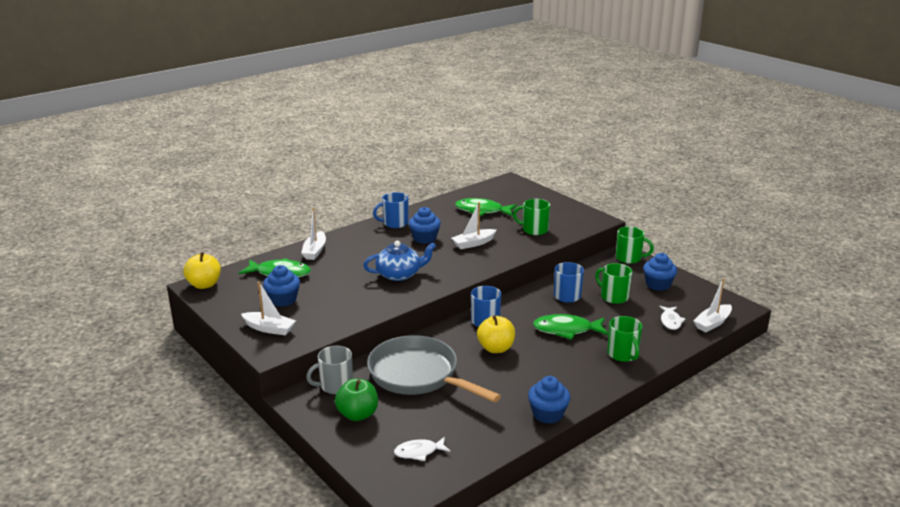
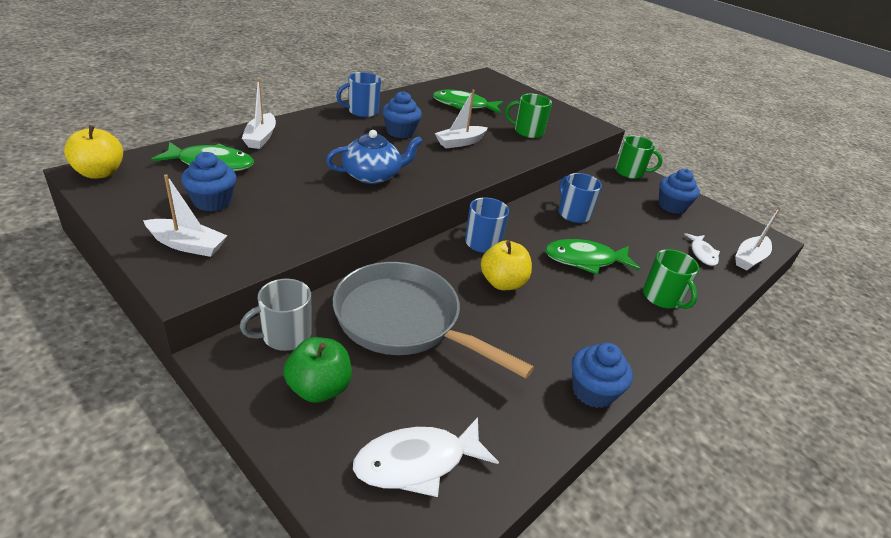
camera: 10 degrees left, 10 degrees up
white fish [394,437,450,461] -> white fish [353,417,499,497], size x1.64
green mug [595,263,632,304] -> none

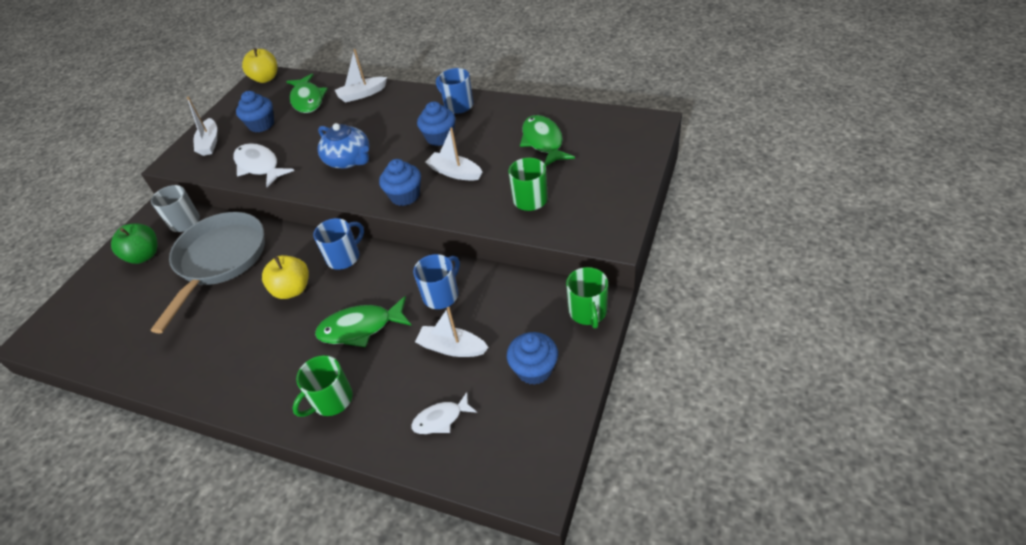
camera: 75 degrees right, 10 degrees up
white fish [353,417,499,497] -> white fish moved to [234,143,294,187]
green fish [545,239,640,275] -> green fish turned 75 degrees counterclockwise [315,296,412,347]
blue cupcake [572,343,633,408] -> blue cupcake moved to [379,159,421,206]
white boat [735,206,781,270] -> white boat moved to [415,307,489,357]

